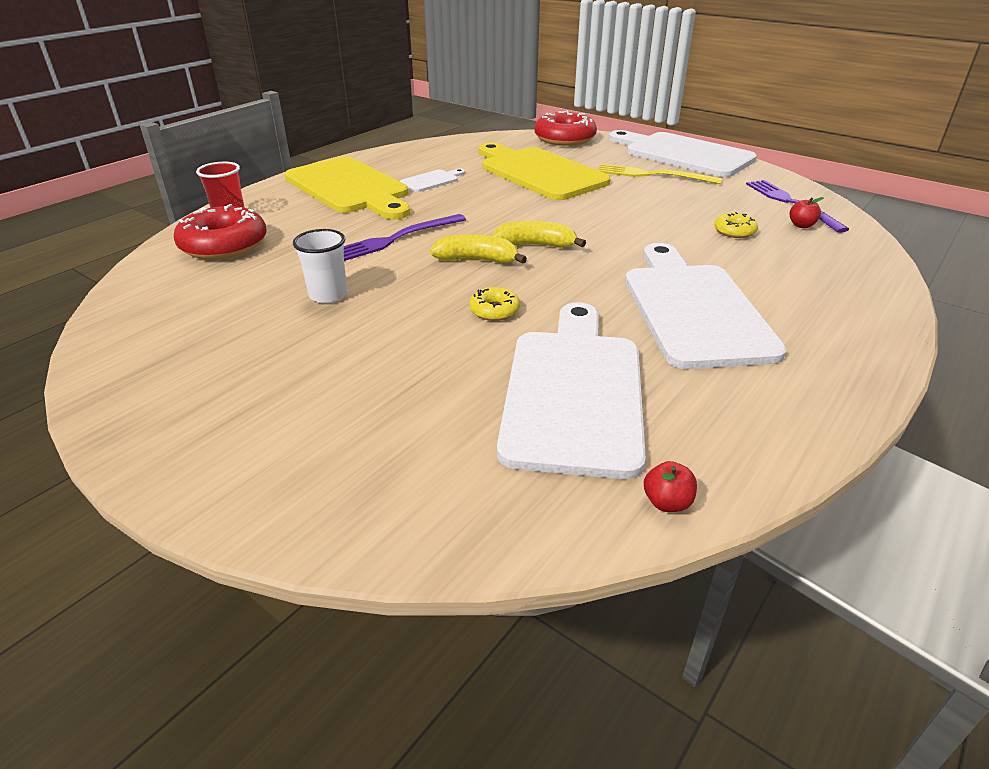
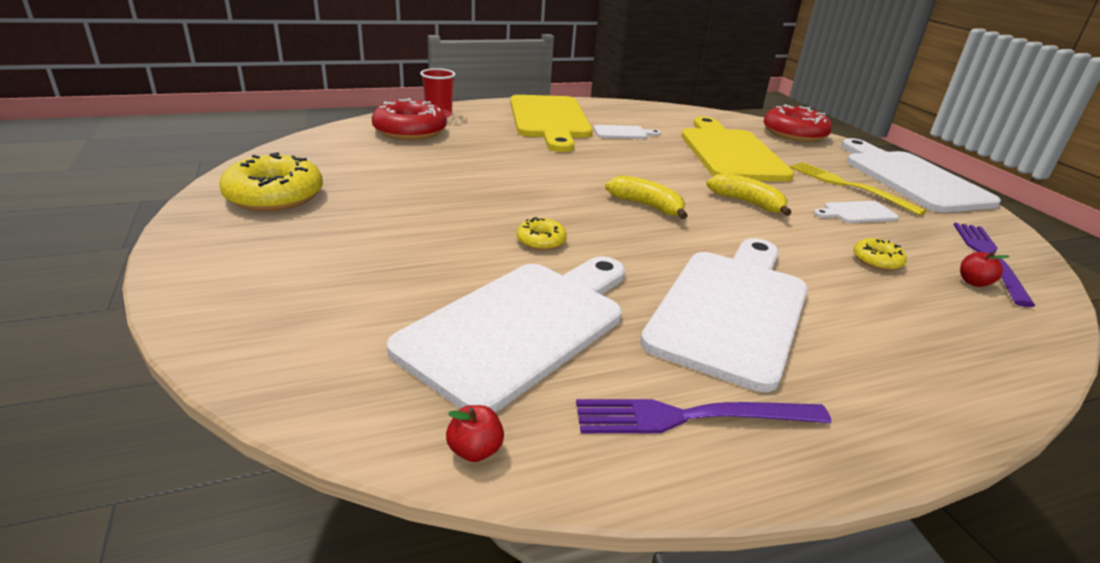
camera: 30 degrees right, 5 degrees down
white cup [293,229,347,303] -> none
purple fork [344,214,466,261] -> purple fork moved to [576,399,831,433]
yellow banana [430,234,527,264] -> yellow banana moved to [706,173,792,216]
none -> yellow donut [219,152,323,212]
none -> white cutting board [814,201,899,223]

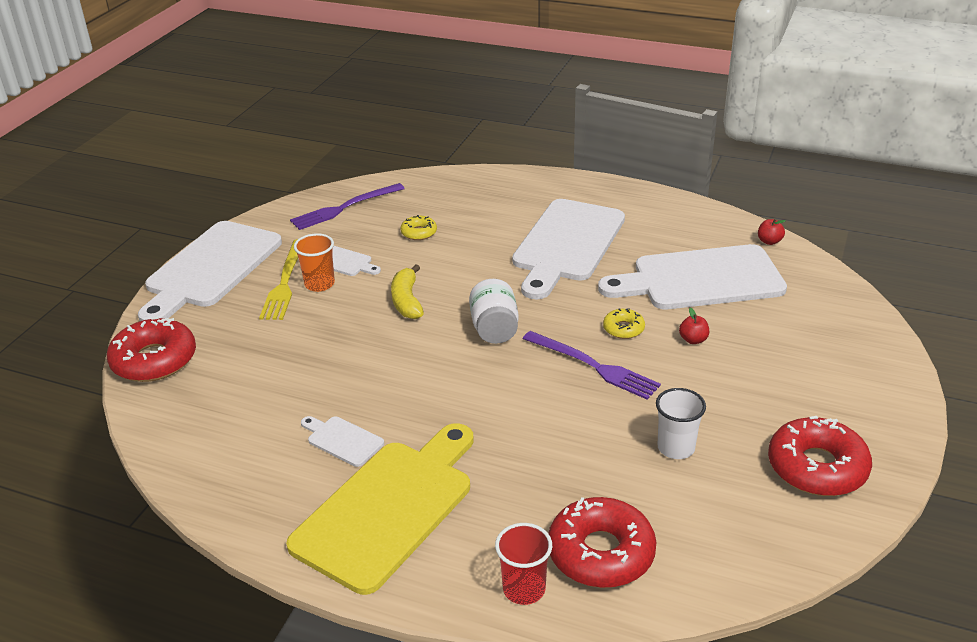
camera: 135 degrees left, 5 degrees up
yellow donut [219,152,323,212] -> red donut [768,416,872,496]
purple fork [576,399,831,433] -> purple fork moved to [523,331,661,400]
yellow banana [605,175,688,219] -> white jar [469,279,519,344]
white cutting board [640,238,808,392] -> white cutting board turned 45 degrees counterclockwise [512,199,625,299]
yellow cutting board [681,117,794,182] -> none
red apple [960,251,1010,287] -> red apple moved to [679,308,709,344]
none -> orange cup [294,233,335,292]
none -> white cup [656,388,706,459]

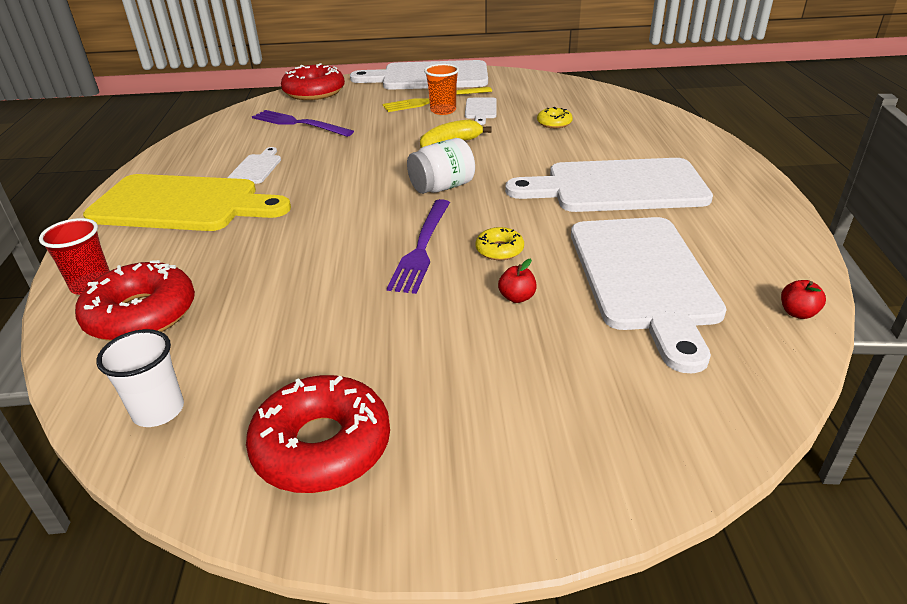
camera: 65 degrees right, 0 degrees up
purple fork [290,183,405,230] -> purple fork moved to [252,110,354,137]
white cutting board [598,244,787,309] -> white cutting board turned 150 degrees counterclockwise [571,217,727,373]
white cup [656,388,706,459] -> white cup moved to [96,329,184,427]

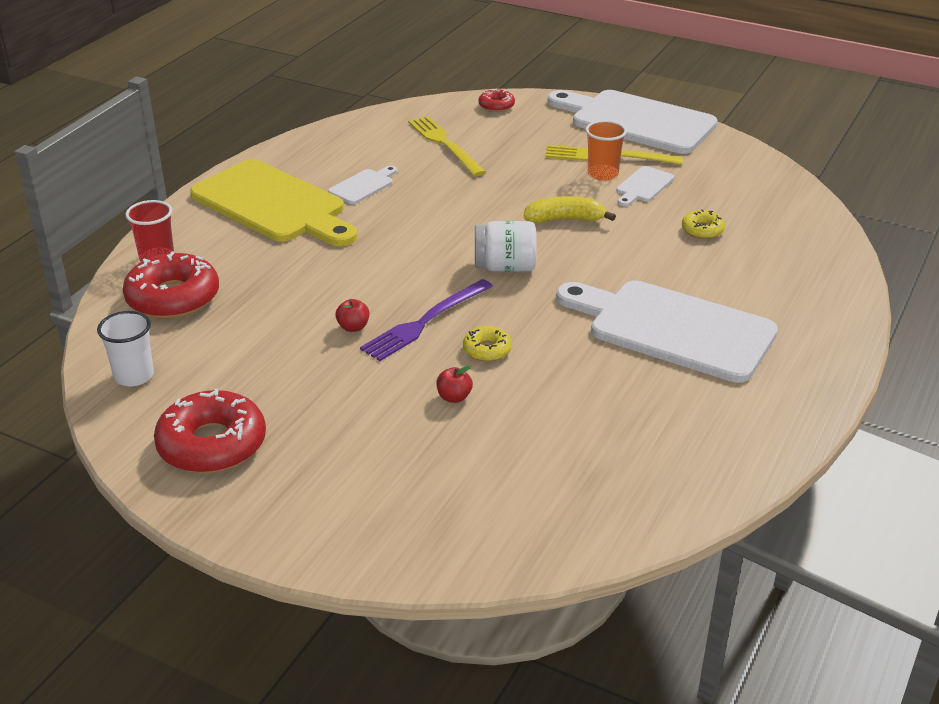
camera: 30 degrees right, 0 degrees up
purple fork [252,110,354,137] -> yellow fork [408,116,486,176]
red donut [281,63,345,100] -> red donut [479,88,515,112], size x0.50
white cutting board [571,217,727,373] -> none
red apple [781,280,826,319] -> red apple moved to [335,299,369,332]

